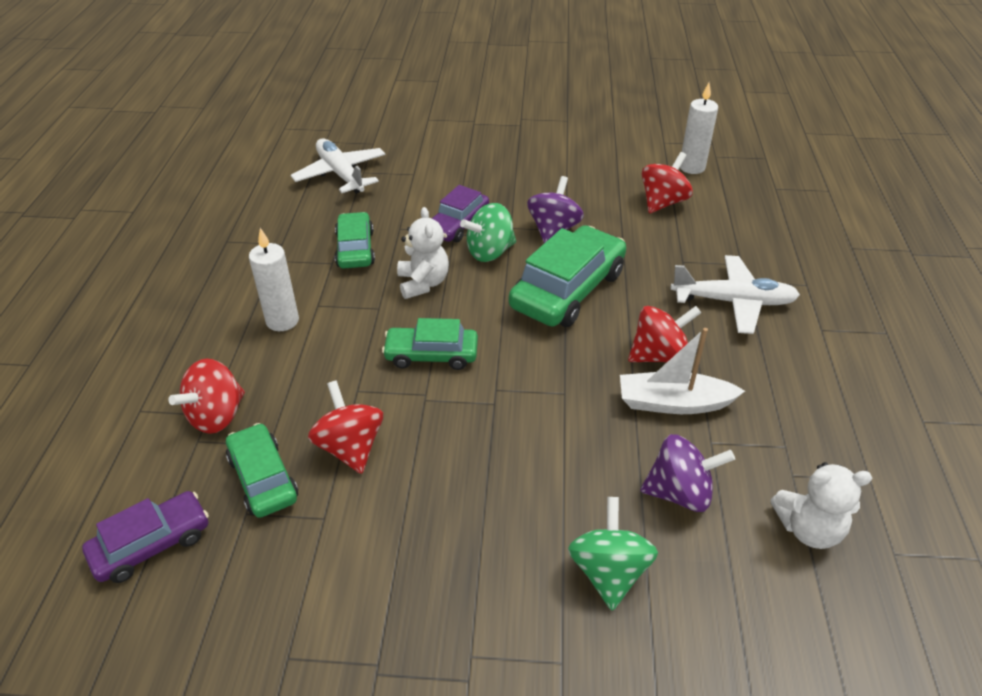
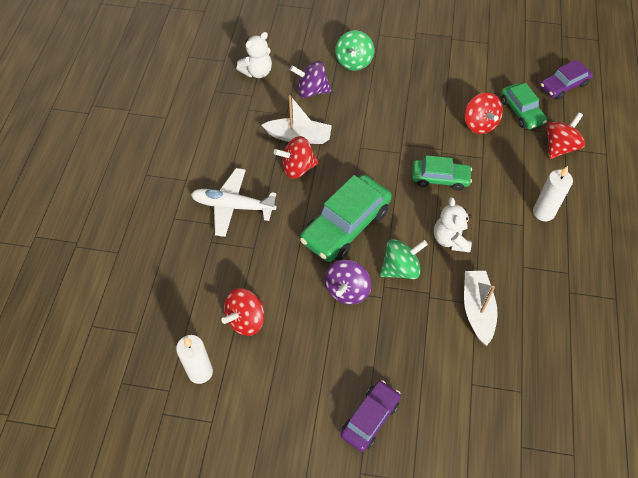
camera: 175 degrees left, 15 degrees up
white plane [291,138,386,193] -> none
green car [335,212,375,268] -> none
purple car [432,185,489,242] -> purple car moved to [341,380,401,452]
white teddy bear [770,462,872,549] -> white teddy bear turned 135 degrees clockwise [237,32,272,78]
none -> white boat [464,271,498,346]

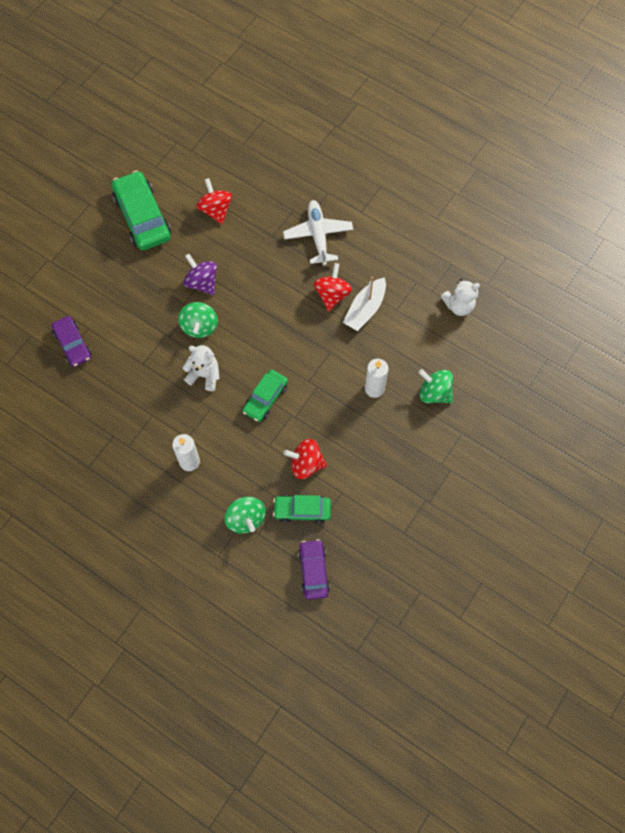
camera: 115 degrees right, 10 degrees up
white candle [176,335,213,384] -> white candle moved to [365,359,388,398]
white plane [191,168,277,237] -> white plane turned 45 degrees counterclockwise [283,200,353,265]
white teddy bear [237,32,272,78] -> white teddy bear turned 90 degrees counterclockwise [441,279,480,316]
purple spinning top [290,61,332,98] -> none
green car [300,175,392,262] -> green car moved to [112,170,171,251]
purple car [341,380,401,452] -> purple car moved to [52,316,92,367]
white boat [464,271,498,346] -> none
red spinning top [547,112,585,159] -> green spinning top [225,497,266,534]

